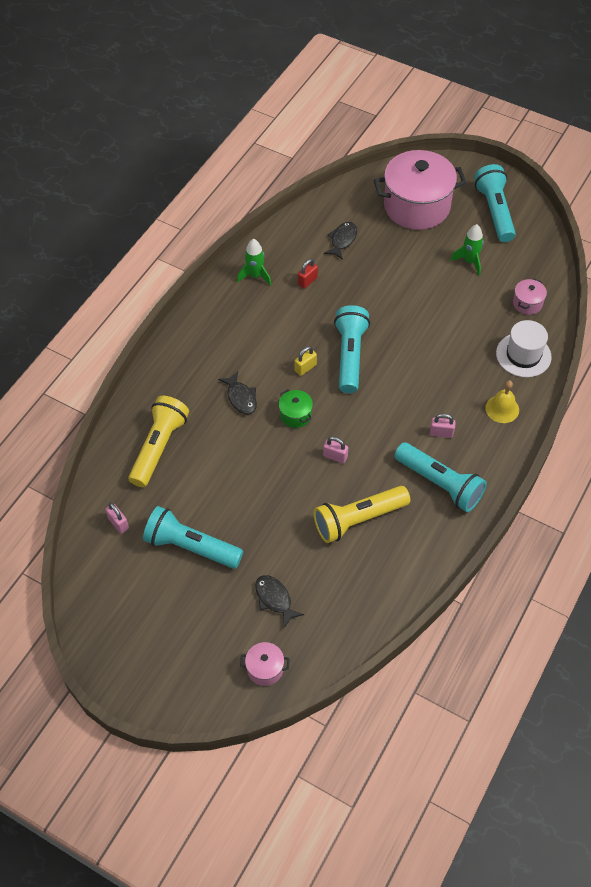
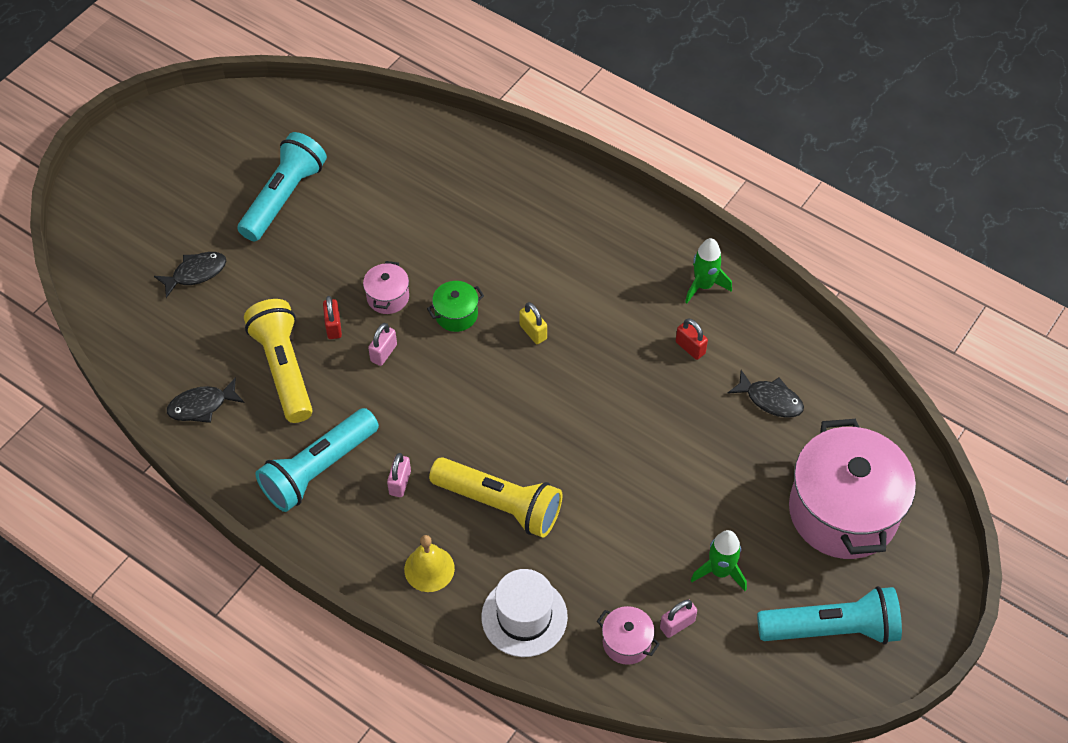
camera: 95 degrees right, 0 degrees up
pink padlock [105,503,129,534] -> pink padlock moved to [660,600,697,638]
yellow flashlight [128,396,189,487] -> yellow flashlight moved to [429,457,562,538]
black fish [218,371,257,414] -> black fish moved to [167,377,244,423]
pink pot [240,642,290,686] -> pink pot moved to [363,261,409,314]
turquoise flashlight [334,305,370,393] -> none
none -> red padlock [323,296,342,339]

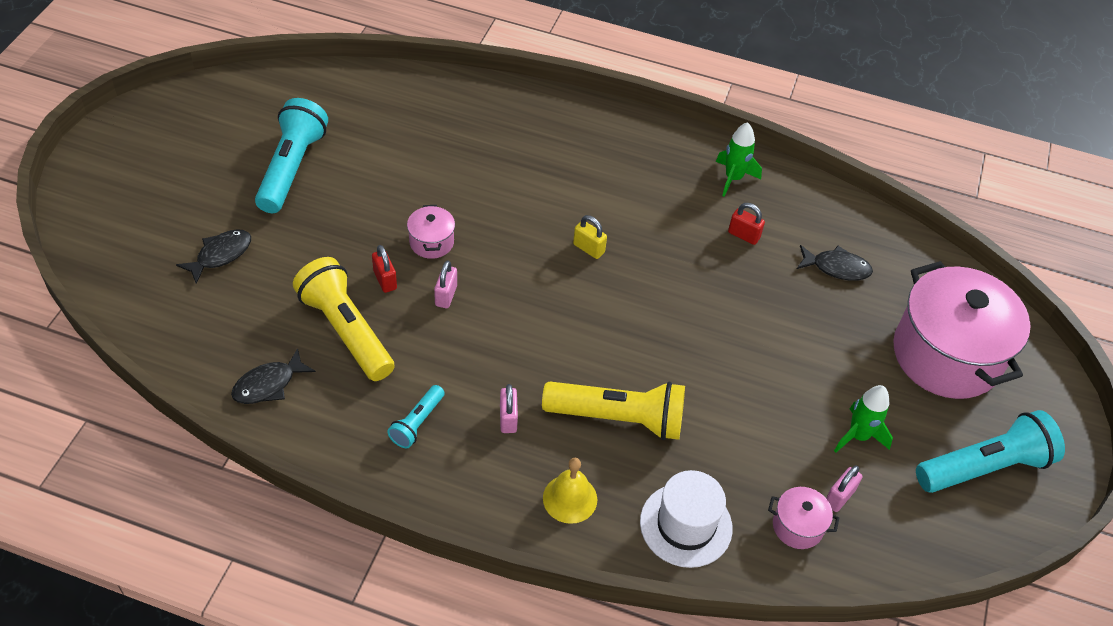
camera: 20 degrees left, 5 degrees down
turquoise flashlight [255,408,379,512] -> turquoise flashlight [387,385,444,448], size x0.51
green pot [427,281,484,332] -> none

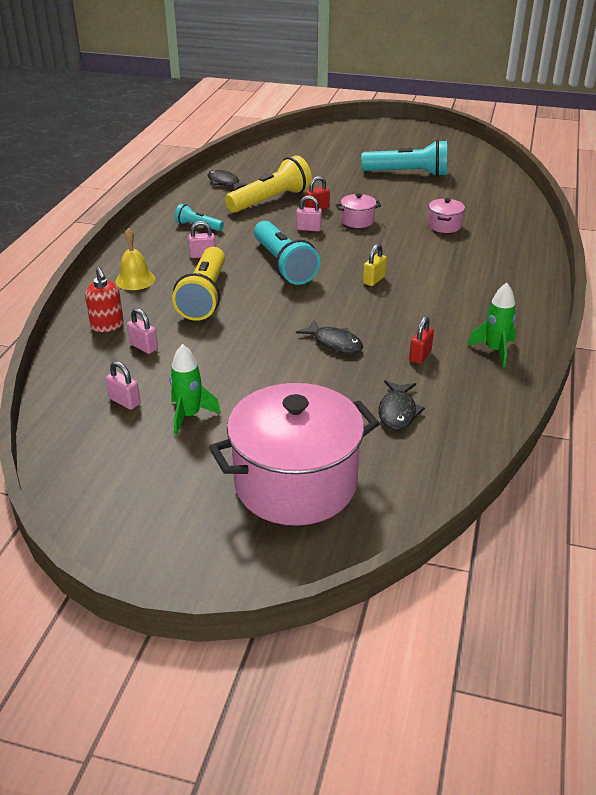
camera: 90 degrees right, 15 degrees down
black fish [176,229,251,284] -> black fish moved to [296,320,363,354]
white hat [640,470,733,568] -> red soap dispenser [85,267,124,332]
pink pot [768,487,839,549] -> pink pot moved to [428,198,465,233]
turquoise flashlight [916,410,1065,493] -> turquoise flashlight moved to [254,221,320,285]
none -> pink padlock [127,308,158,354]

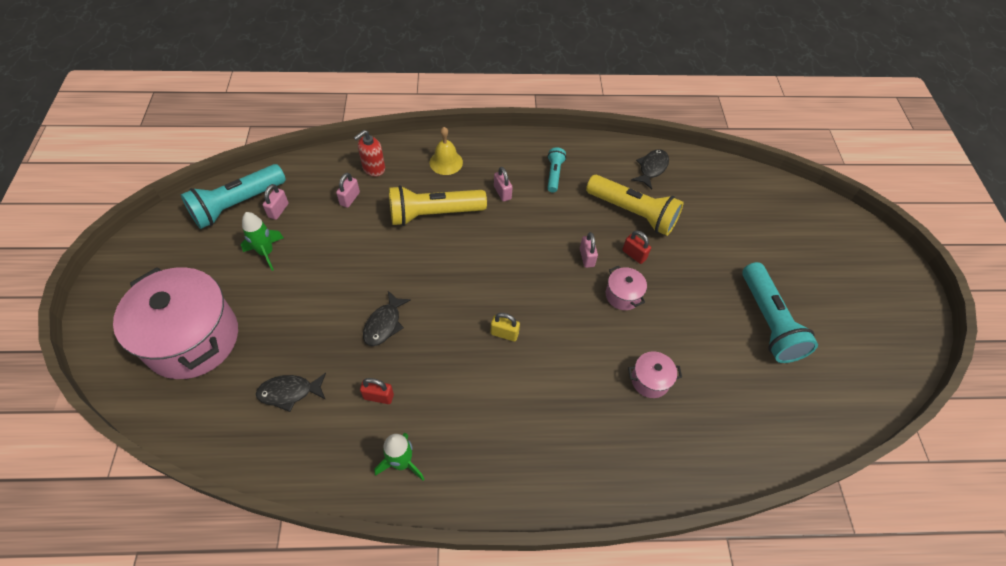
camera: 70 degrees right, 20 degrees up
turquoise flashlight [254,221,320,285] -> turquoise flashlight moved to [181,164,286,229]

